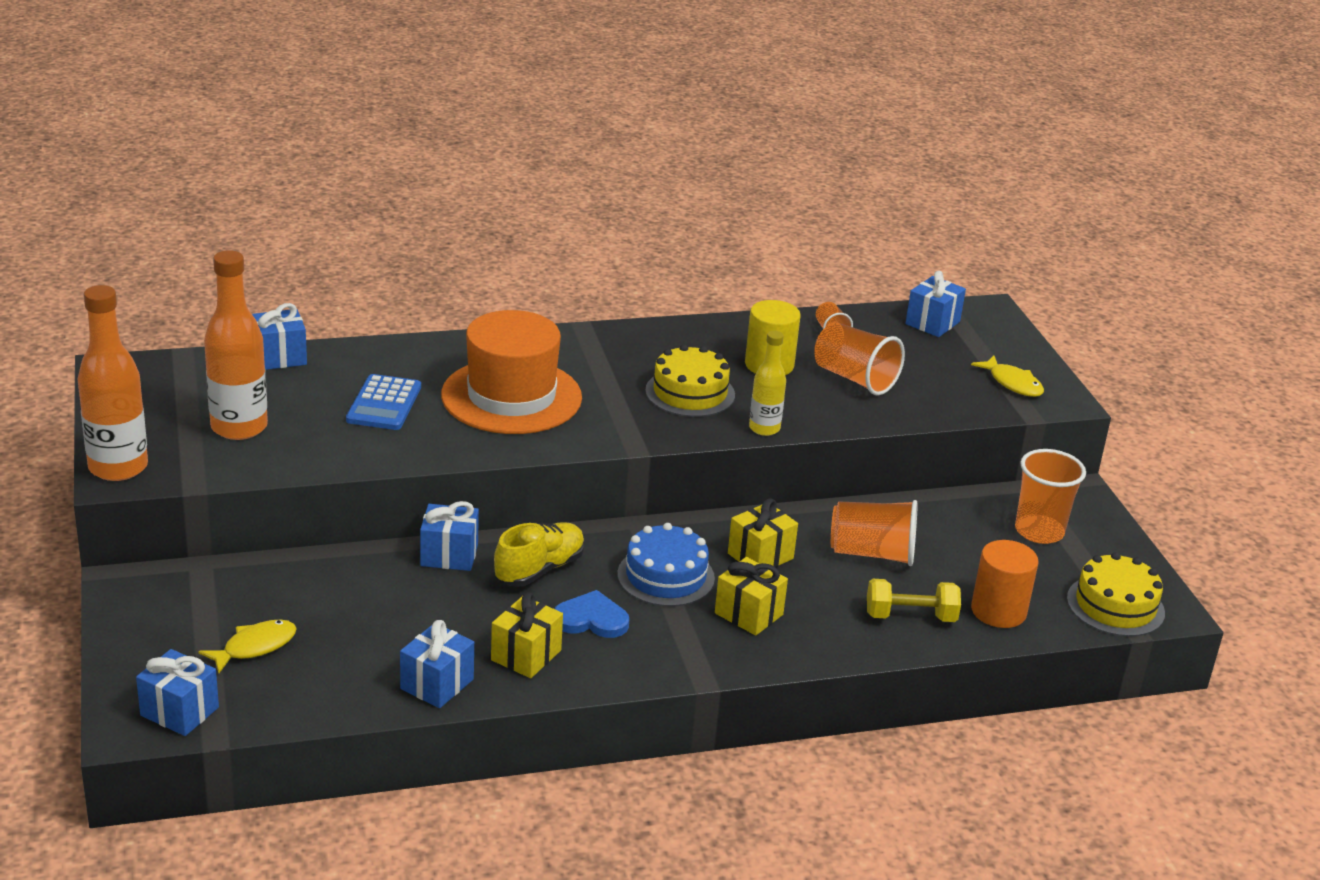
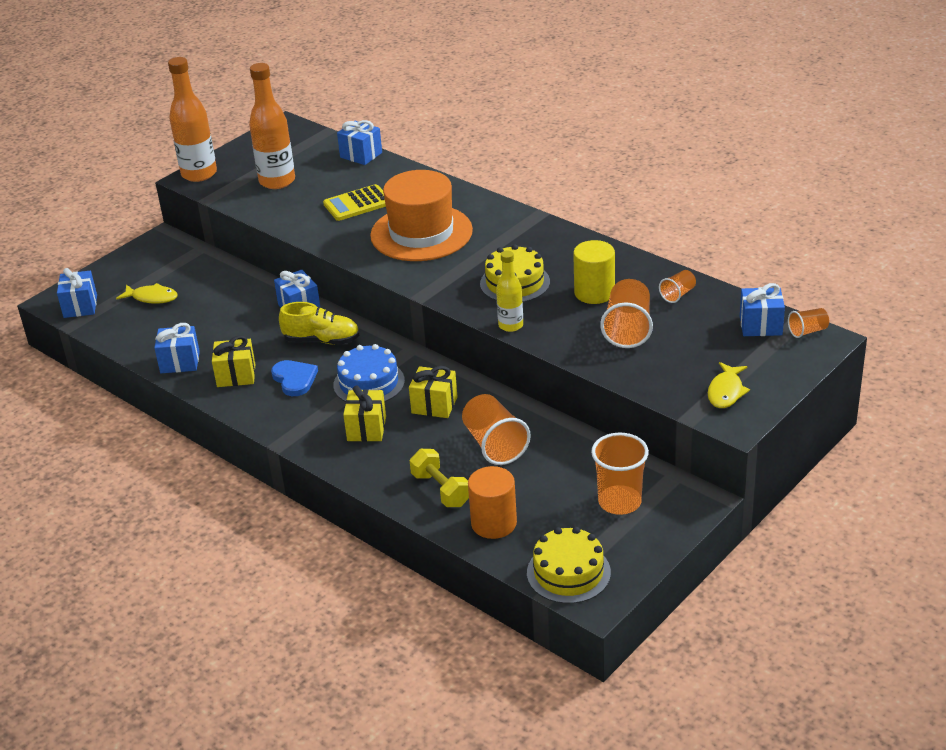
camera: 60 degrees right, 5 degrees up
blue calculator [346,374,421,430] -> yellow calculator [323,184,386,221]
none -> orange cup [788,308,829,338]

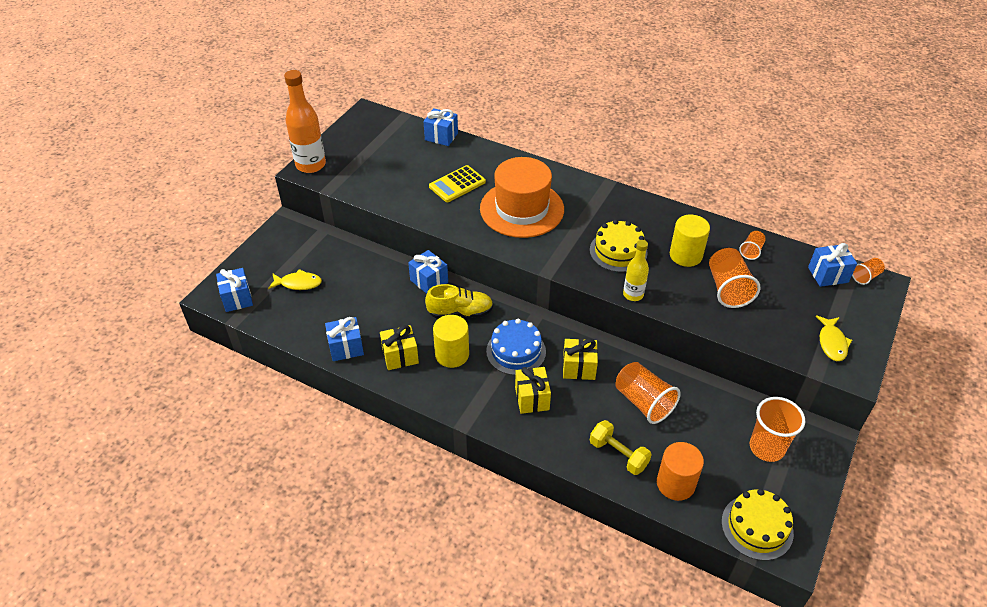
camera: 15 degrees left, 10 degrees up
orange bottle [249,63,295,189] -> none
blue heart [271,360,318,396] -> yellow cylinder [433,315,469,368]

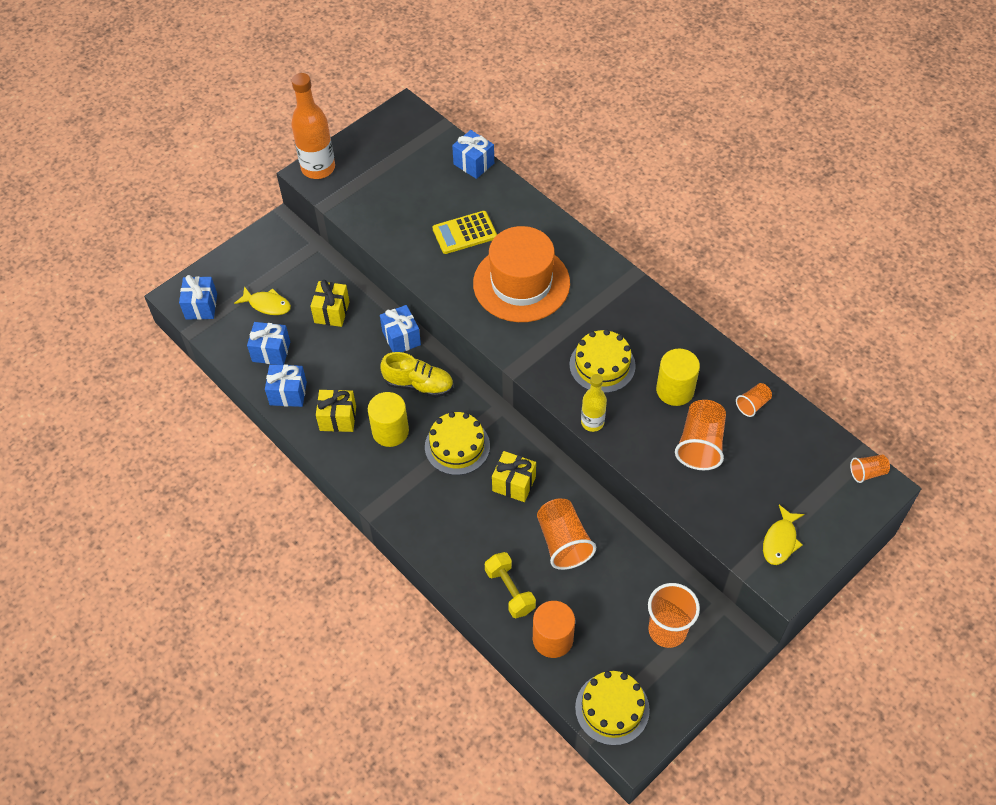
camera: 20 degrees right, 10 degrees up
blue cake [486,319,546,375] -> yellow cake [425,412,490,475]
yellow gift [515,367,551,414] -> yellow gift moved to [310,280,350,327]
blue gift [808,243,857,287] -> blue gift moved to [247,322,290,365]

